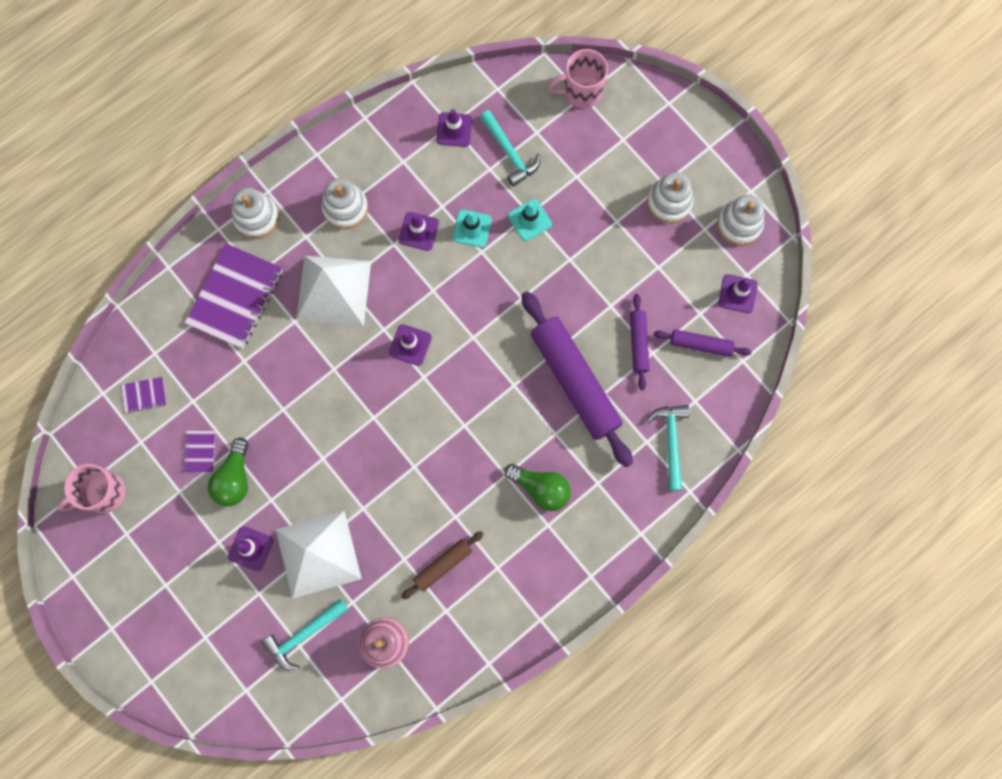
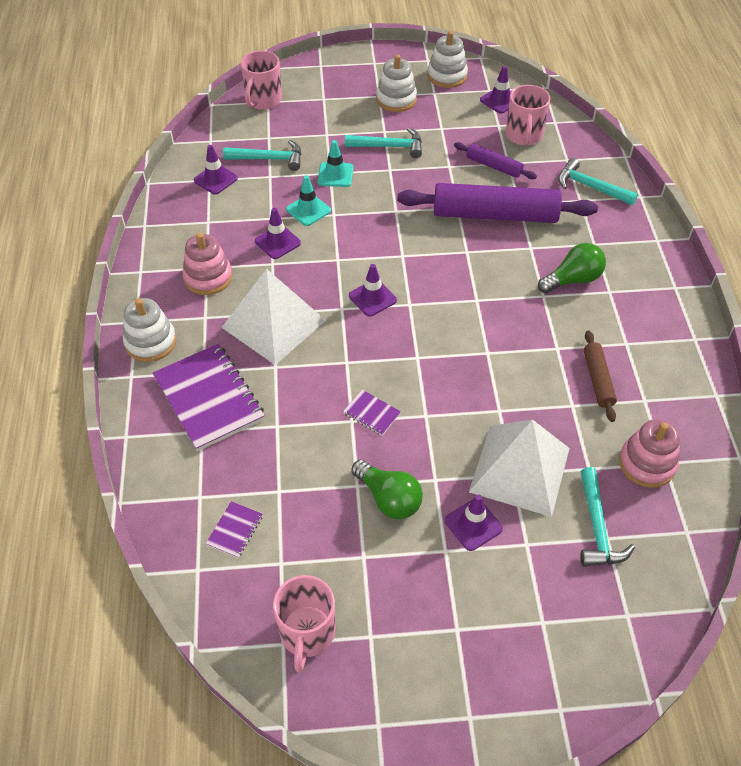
camera: 55 degrees left, 25 degrees down
purple notebook [183,431,215,472] -> purple notebook moved to [343,390,401,436]
white stacking toy [321,178,368,229] -> pink stacking toy [182,233,232,295]
purple rolling pin [654,329,752,357] -> pink mug [506,85,551,146]
none -> turquoise hammer [345,128,422,158]

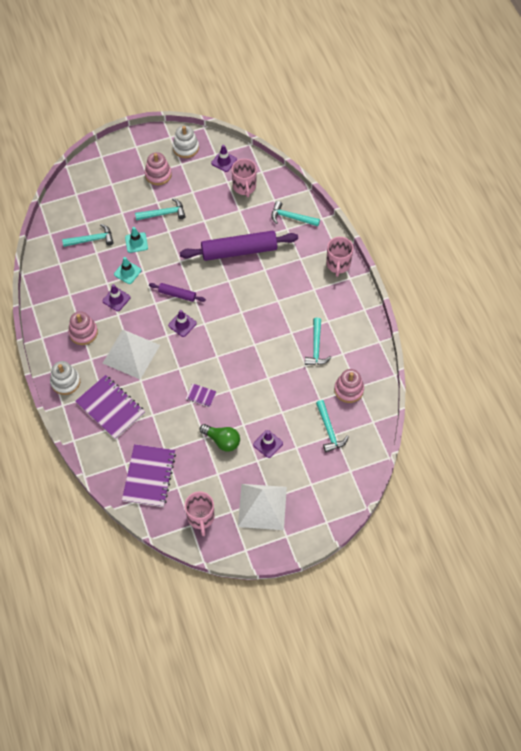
camera: 15 degrees left, 10 degrees up
purple traffic cone [194,145,238,195] -> none
purple notebook [206,501,263,558] -> purple notebook [122,444,176,507], size x2.23
pink mug [241,50,282,110] -> pink mug moved to [326,237,353,277]
white stacking toy [376,54,417,112] -> pink stacking toy [145,152,172,185]
purple rolling pin [454,142,537,179] -> purple rolling pin moved to [149,283,206,302]
white pyramid [469,420,570,517] -> white pyramid moved to [238,484,287,530]
green light bulb [538,243,606,294] -> none
brown rolling pin [584,330,617,422] -> turquoise hammer [305,317,331,365]

